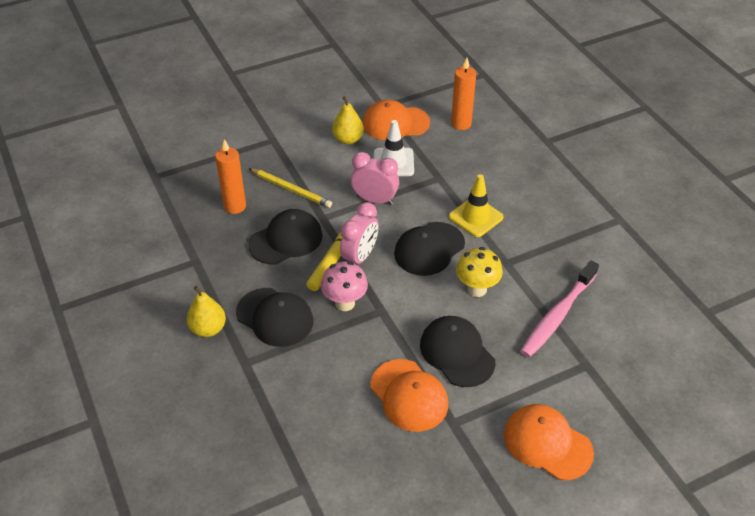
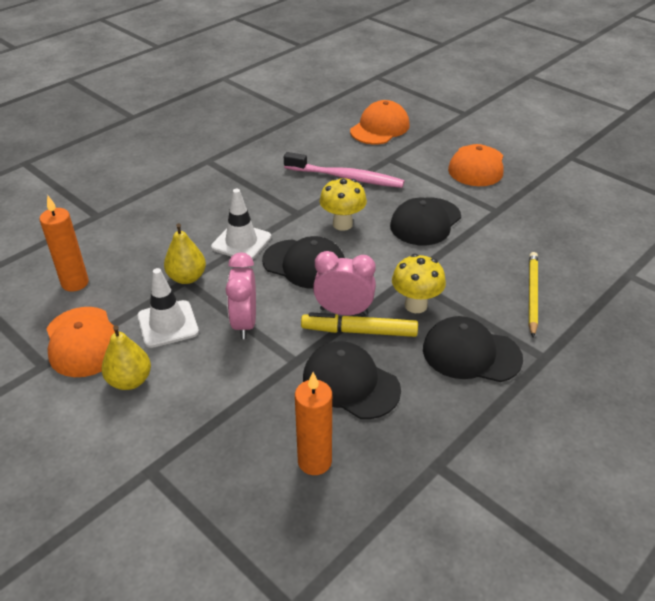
camera: 110 degrees left, 5 degrees down
yellow pear [187,286,226,337] -> yellow pear moved to [164,223,206,284]
black cap [236,288,313,347] -> black cap turned 90 degrees counterclockwise [423,316,523,382]
yellow pencil [249,168,332,208] -> yellow pencil moved to [529,252,538,338]
pink mushroom [321,261,368,311] -> yellow mushroom [392,254,446,313]
orange cap [370,359,448,432] -> orange cap moved to [350,100,410,145]
yellow traffic cone [449,174,504,237] -> white traffic cone [211,189,271,259]

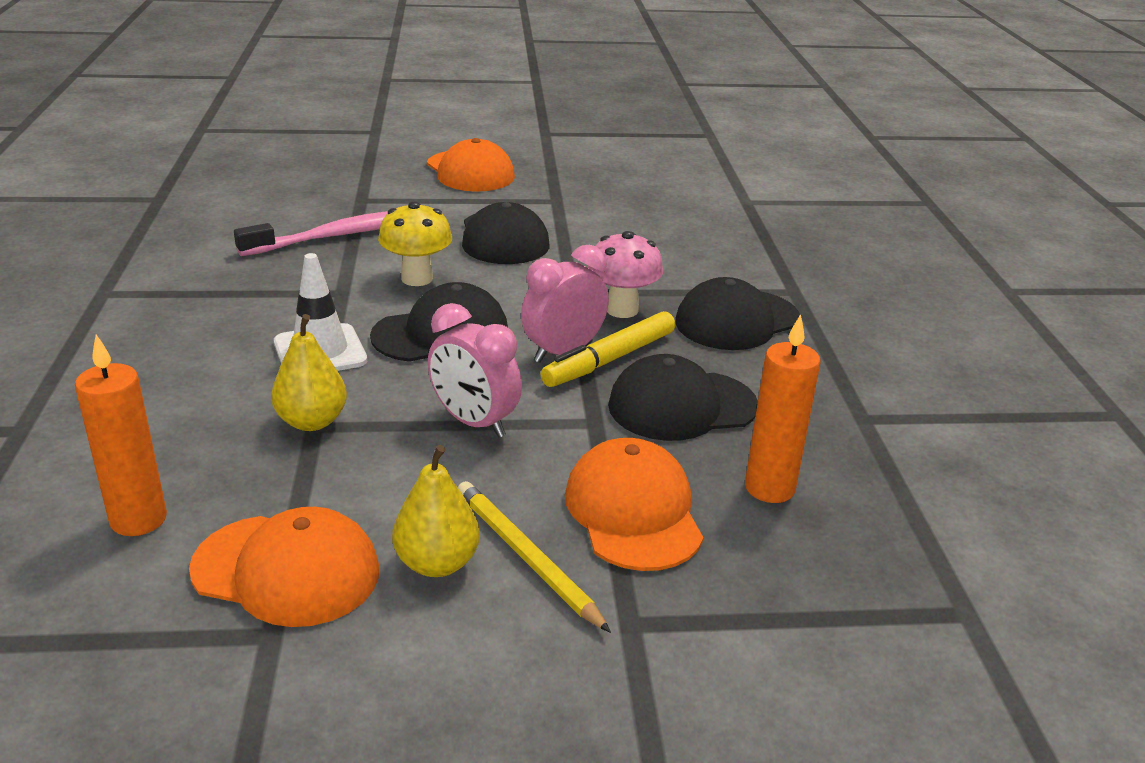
camera: 50 degrees left, 10 degrees down
white traffic cone [138,268,199,348] -> none
orange cap [350,100,410,145] -> orange cap moved to [565,438,704,571]
yellow mushroom [392,254,446,313] -> pink mushroom [587,231,663,318]
yellow pencil [529,252,538,338] -> yellow pencil moved to [458,481,611,633]

